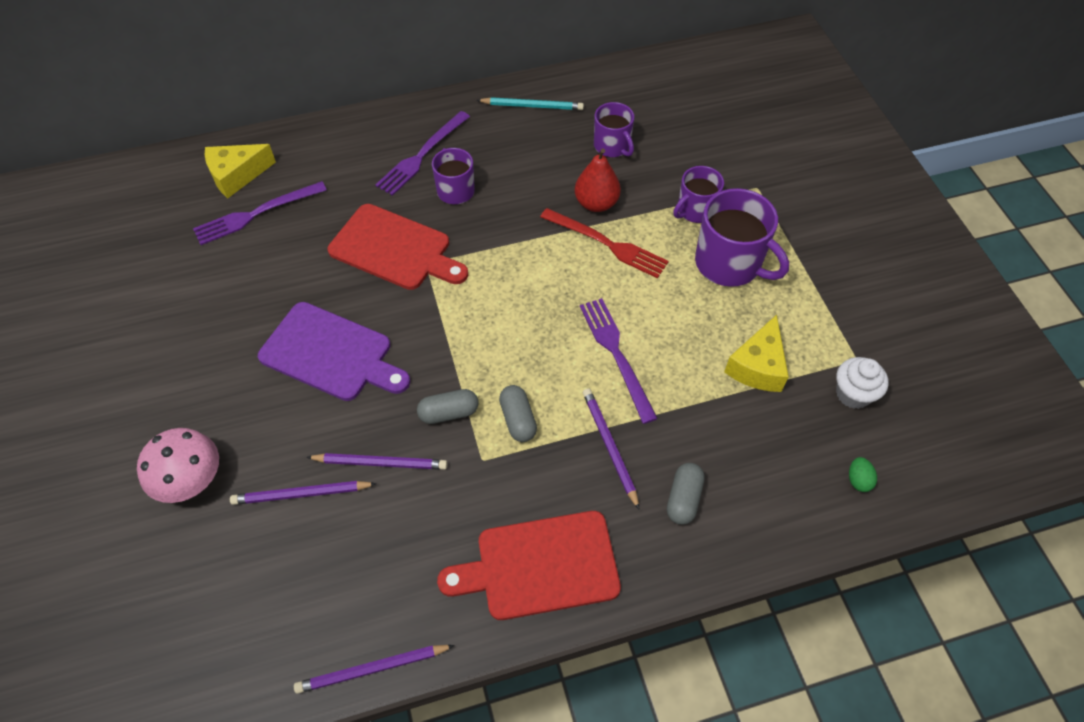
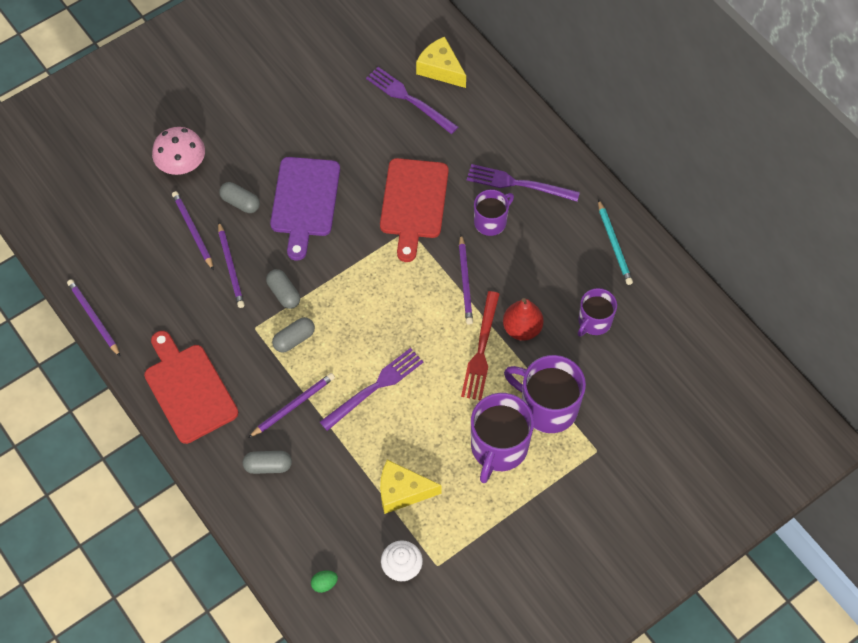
camera: 70 degrees right, 5 degrees up
purple mug [673,166,724,223] -> purple mug [504,355,586,433], size x1.64
none -> grey capsule [219,182,260,213]
none -> purple pencil [459,235,473,325]

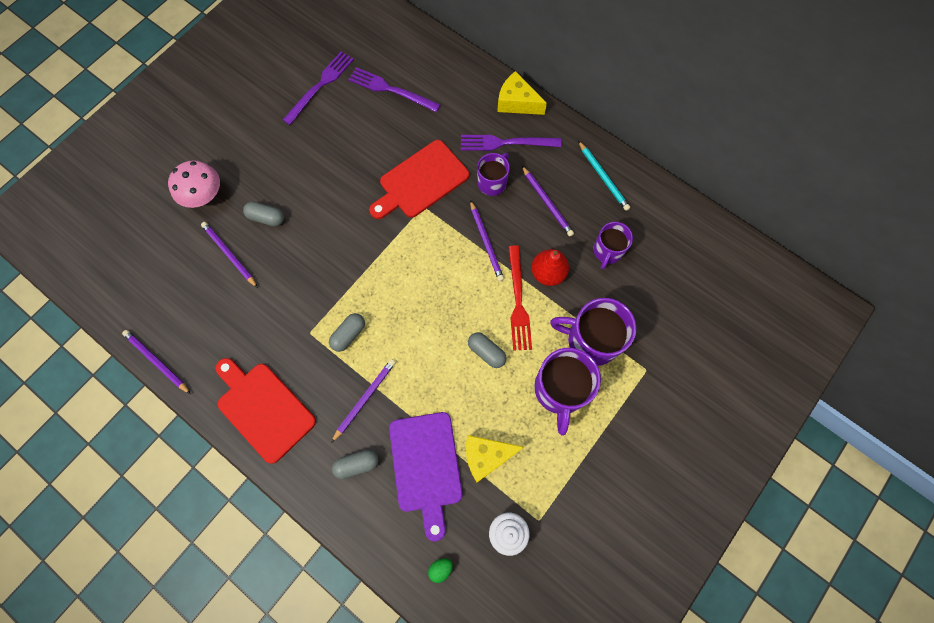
camera: 15 degrees left, 10 degrees up
purple pencil [218,221,245,308] -> purple pencil moved to [521,165,574,237]
grey capsule [266,269,300,309] -> grey capsule moved to [468,332,507,368]
purple cutting board [270,157,340,261] -> purple cutting board moved to [389,412,463,541]
purple fork [320,348,424,431] -> purple fork moved to [283,51,354,125]
red cutting board [380,158,449,262] -> red cutting board turned 60 degrees clockwise [369,140,469,219]
yellow cheese [416,37,466,88] -> yellow cheese moved to [497,71,547,115]

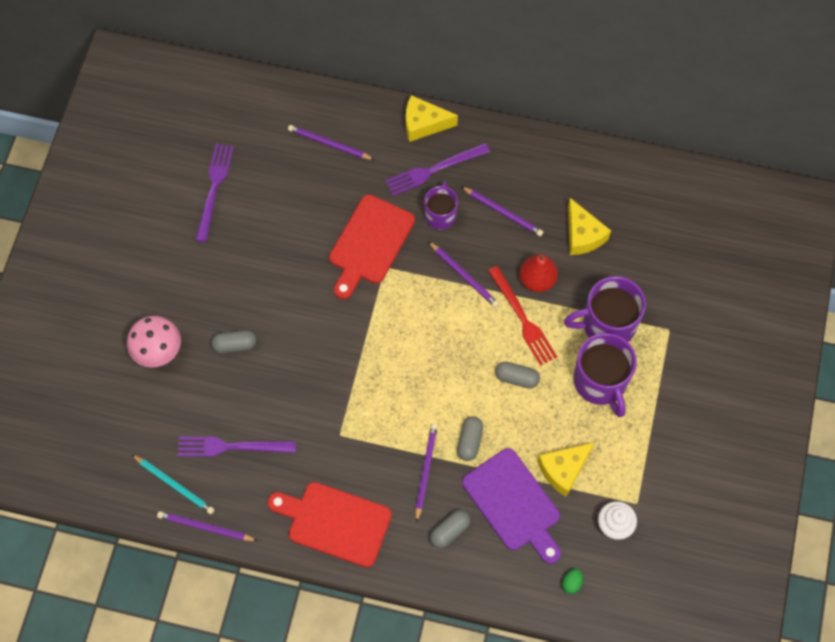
camera: 25 degrees left, 5 degrees down
purple pencil [201,222,258,288] -> purple pencil moved to [288,125,375,160]
grey capsule [329,313,365,352] -> grey capsule moved to [457,416,483,461]
purple fork [348,67,441,112] -> purple fork moved to [178,437,296,457]
turquoise pencil [578,141,630,211] -> turquoise pencil moved to [131,454,214,514]
purple mug [594,222,633,269] -> yellow cheese [568,198,611,255]

